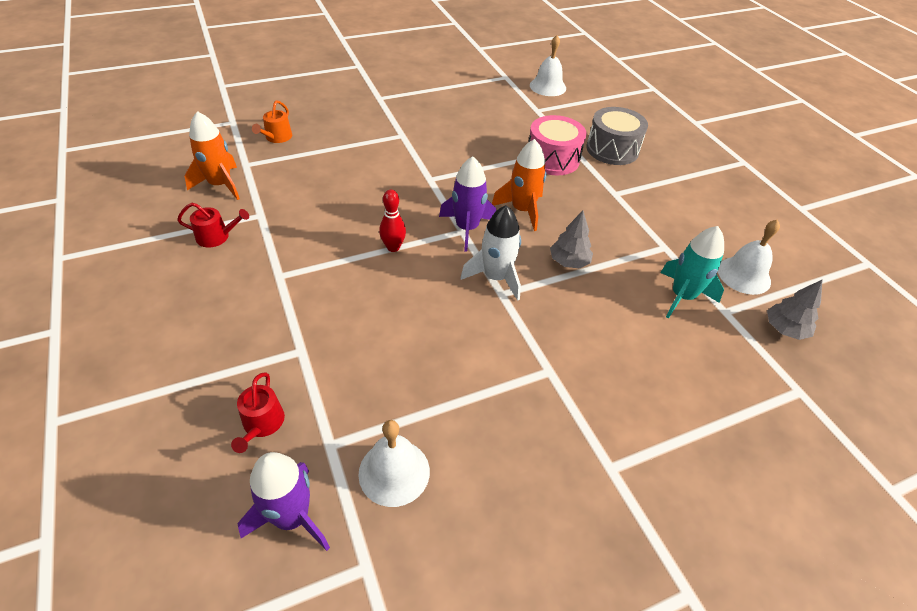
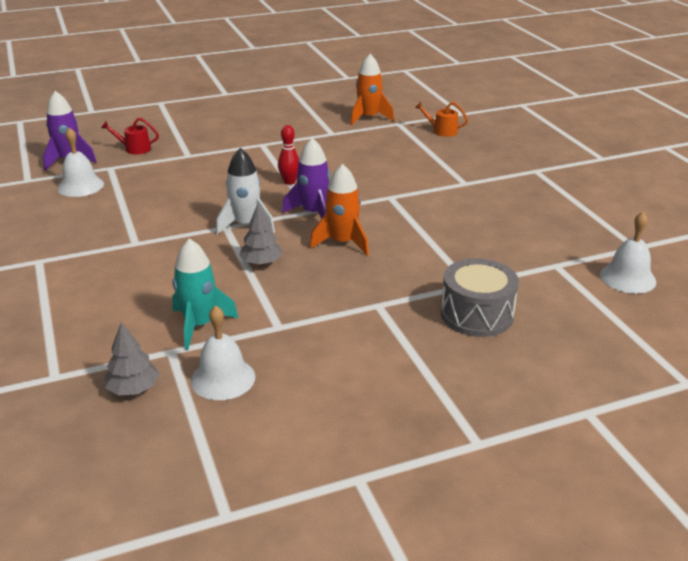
camera: 95 degrees right, 15 degrees down
red watering can [177,203,249,247] -> none
pink drum [528,115,587,175] -> none

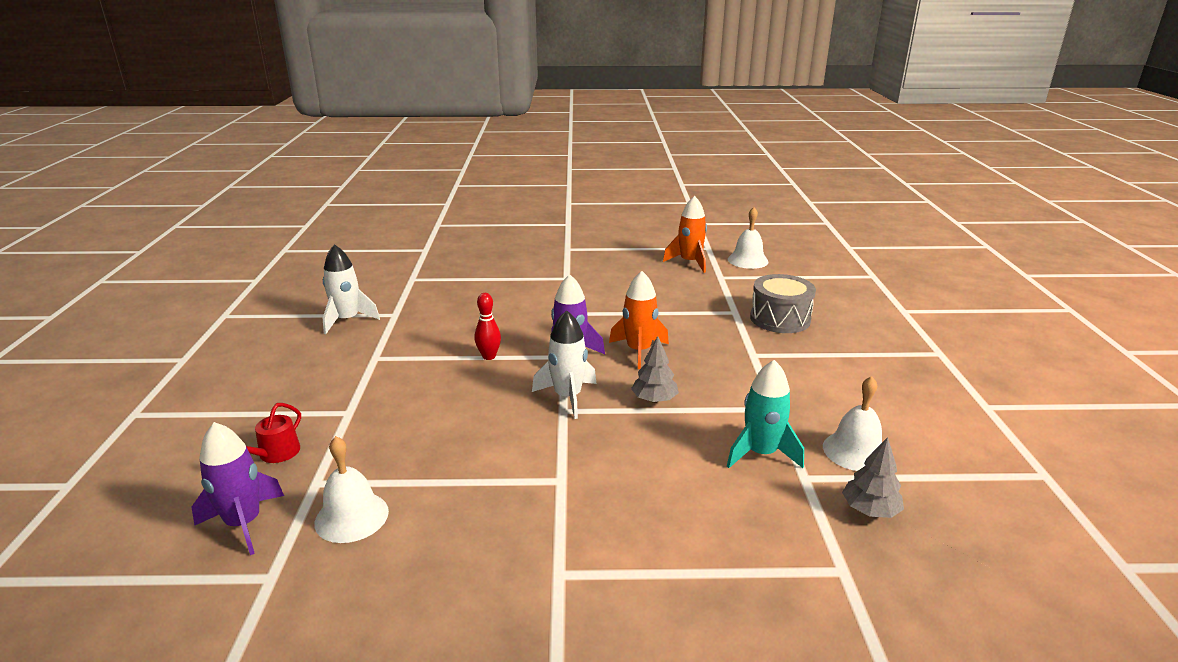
camera: 70 degrees left, 5 degrees down
orange rocket [350,54,394,125] -> orange rocket moved to [663,196,707,273]
orange watering can [415,102,468,137] -> none
none -> white rocket [323,244,380,334]

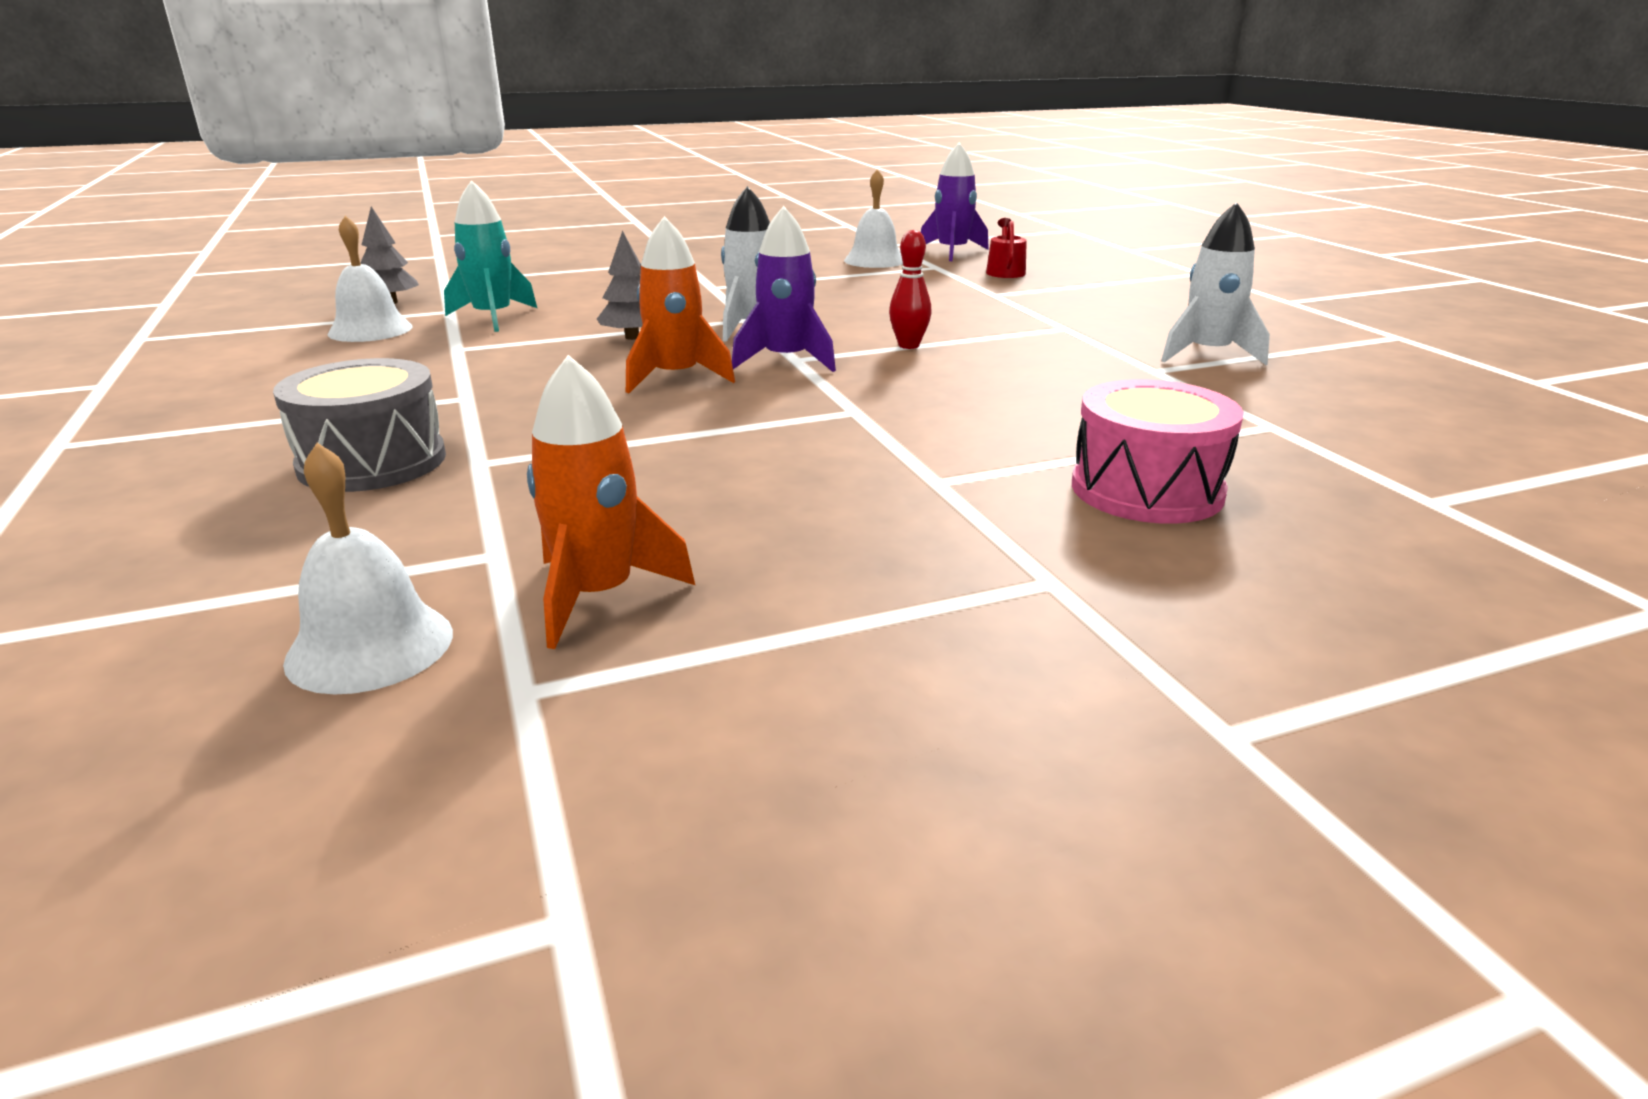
camera: 160 degrees right, 0 degrees up
none -> pink drum [1072,379,1244,524]

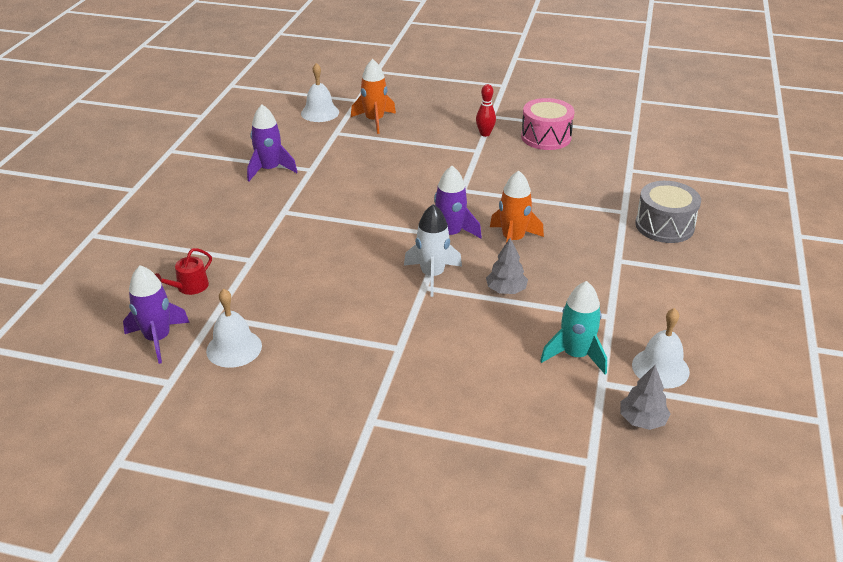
camera: 145 degrees left, 10 degrees up
white bell [283,443,453,694] -> white bell moved to [301,63,339,122]
orange rocket [527,355,695,649] -> orange rocket moved to [351,59,396,134]
red bowling pin [889,230,932,349] -> red bowling pin moved to [476,84,496,137]
pink drum [1072,379,1244,524] -> pink drum moved to [521,98,575,150]
white rocket [1161,202,1270,365] -> purple rocket [247,105,297,182]

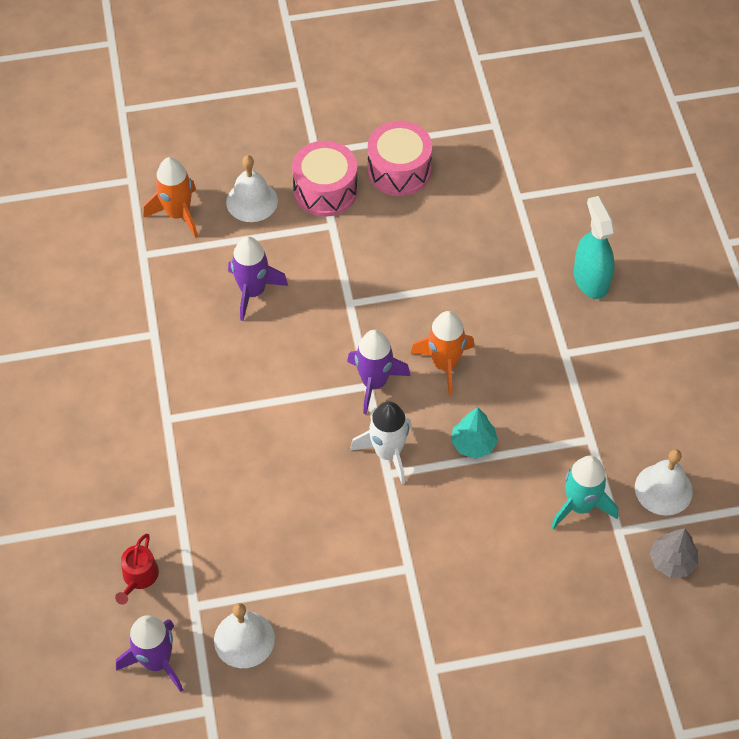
camera: 25 degrees left, 20 degrees up
purple rocket [247,105,297,182] -> purple rocket moved to [228,236,288,321]
white bell [301,63,339,122] -> white bell moved to [226,155,278,222]
red bowling pin [476,84,496,137] -> pink drum [292,141,358,217]
grey tree [486,238,528,294] -> turquoise tree [451,408,498,459]
grey drum [635,181,701,243] -> turquoise spray bottle [573,196,615,299]

